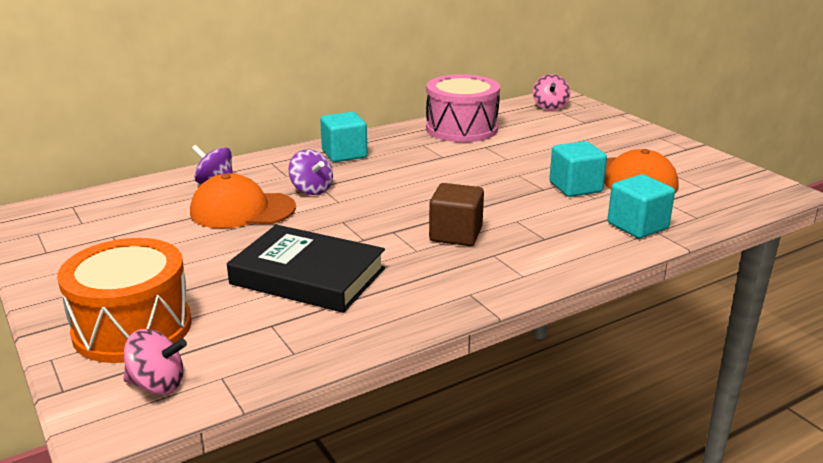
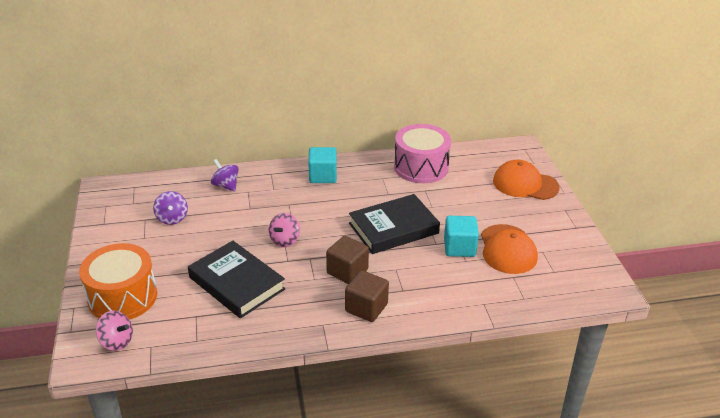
camera: 20 degrees right, 10 degrees up
orange cap [190,173,296,228] -> orange cap moved to [493,160,559,200]
purple spinning top [289,149,333,195] -> purple spinning top moved to [153,191,188,225]
pink spinning top [532,74,570,110] -> pink spinning top moved to [269,213,300,247]
turquoise cube [607,174,675,238] -> none
none -> brown cube [345,270,389,322]
none -> black book [349,194,440,254]

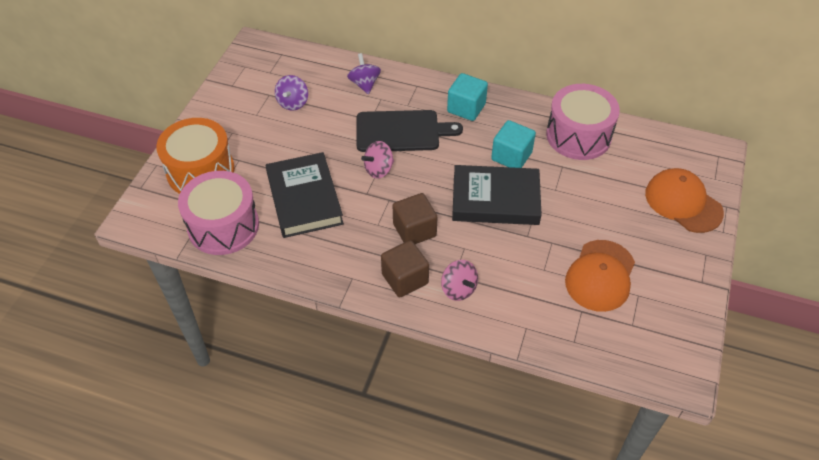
camera: 30 degrees right, 15 degrees up
pink spinning top [96,311,133,351] -> pink spinning top moved to [441,260,478,301]
turquoise cube [444,216,479,257] -> turquoise cube moved to [491,120,536,168]
none -> pink drum [178,171,259,255]
none -> black cutting board [357,110,463,152]

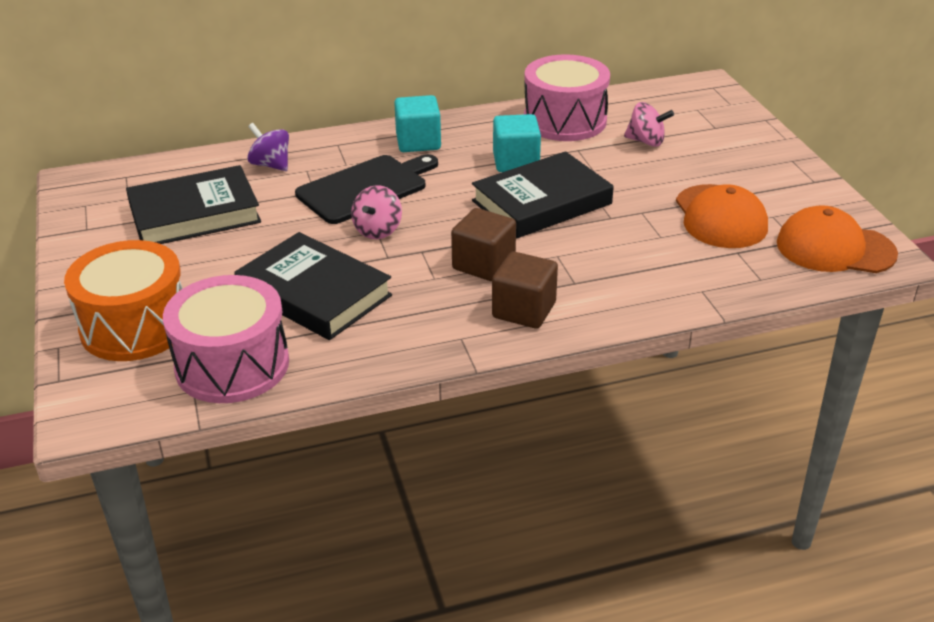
camera: 35 degrees left, 15 degrees down
purple spinning top [275,75,308,111] -> black book [126,165,261,244]
pink spinning top [441,260,478,301] -> pink spinning top moved to [624,102,674,147]
orange cap [645,168,724,233] -> orange cap moved to [777,205,898,273]

